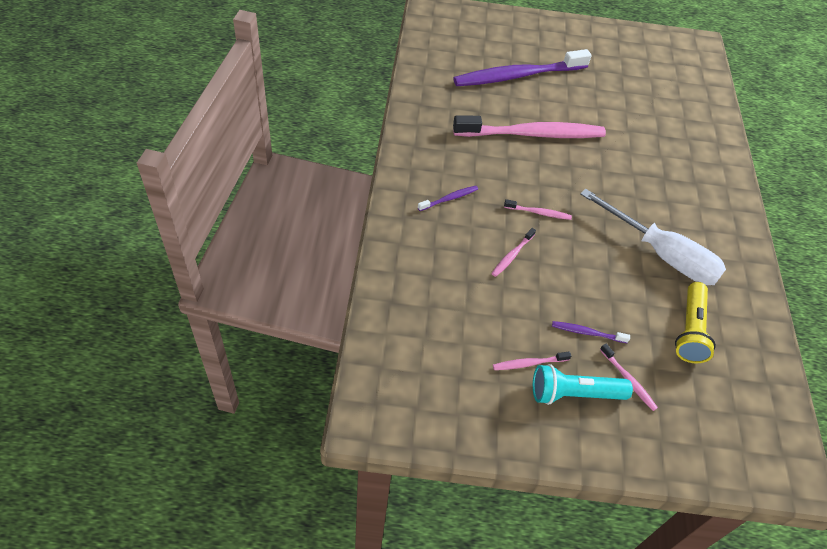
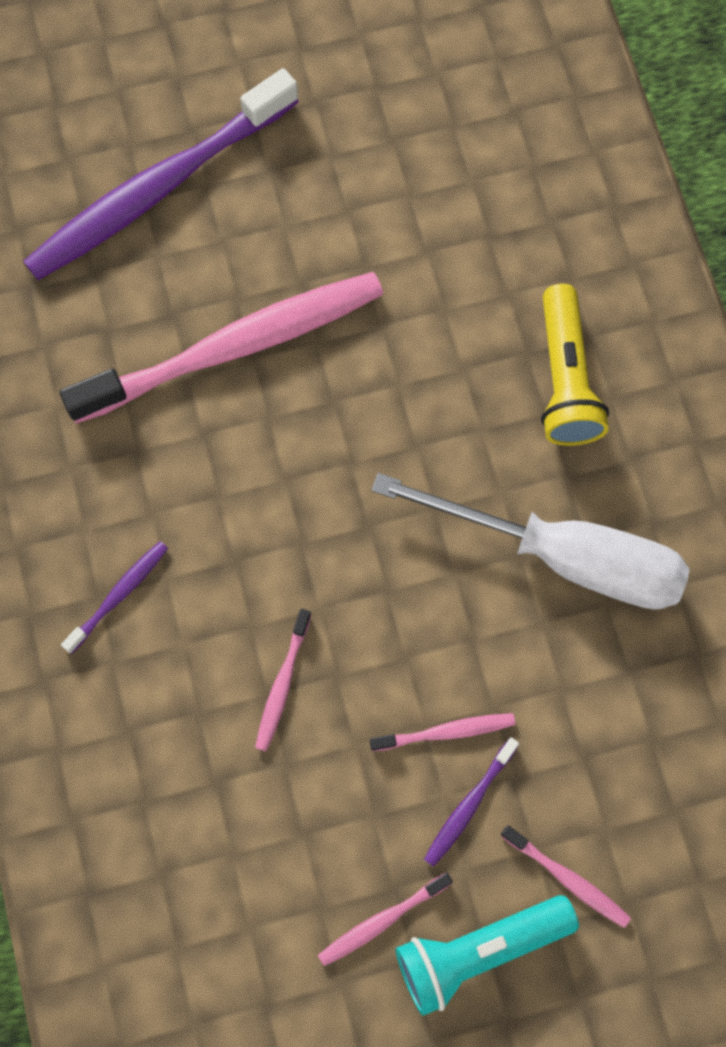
camera: 15 degrees left, 20 degrees up
pink toothbrush [504,199,572,220] -> pink toothbrush moved to [370,713,515,752]
purple toothbrush [552,321,630,343] -> purple toothbrush turned 45 degrees counterclockwise [424,737,519,867]
yellow flashlight [675,282,716,363] -> yellow flashlight moved to [541,284,609,446]

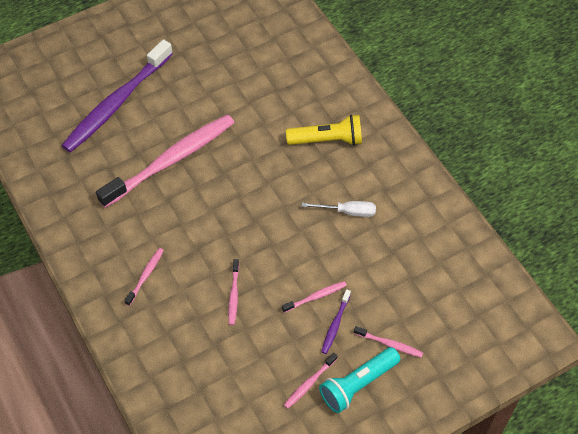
camera: 15 degrees left, 15 degrees down
purple toothbrush [61,541,168,654] -> pink toothbrush [125,248,164,306]
white screwdriver [372,473,690,610] -> white screwdriver [301,201,376,217], size x0.49
yellow flashlight [541,284,609,446] -> yellow flashlight turned 75 degrees counterclockwise [286,115,362,146]

